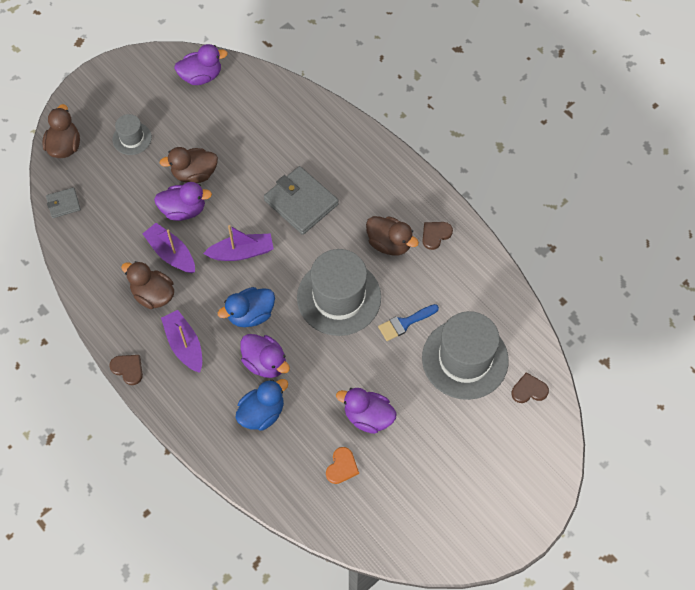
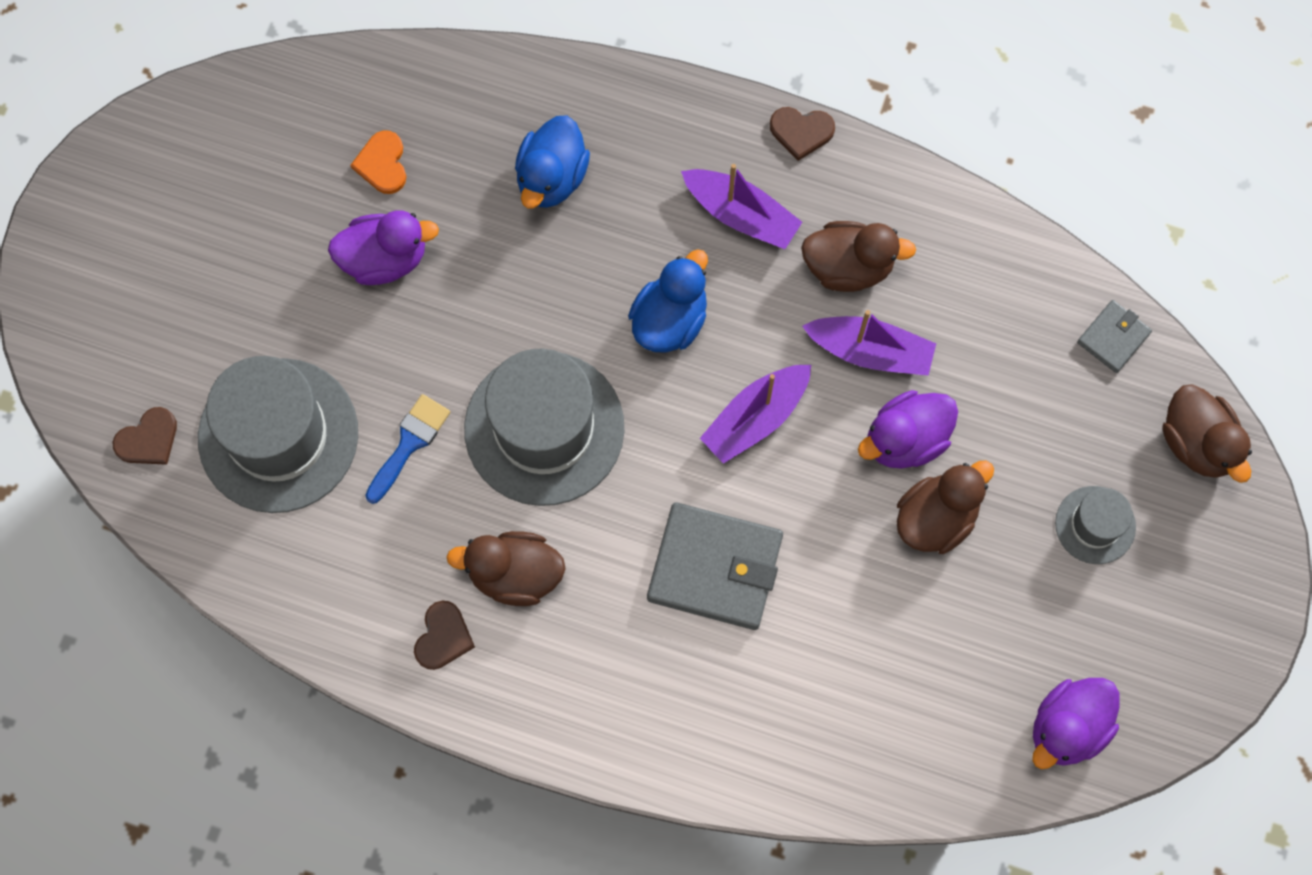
camera: 150 degrees right, 10 degrees up
purple duck [240,334,290,378] -> none

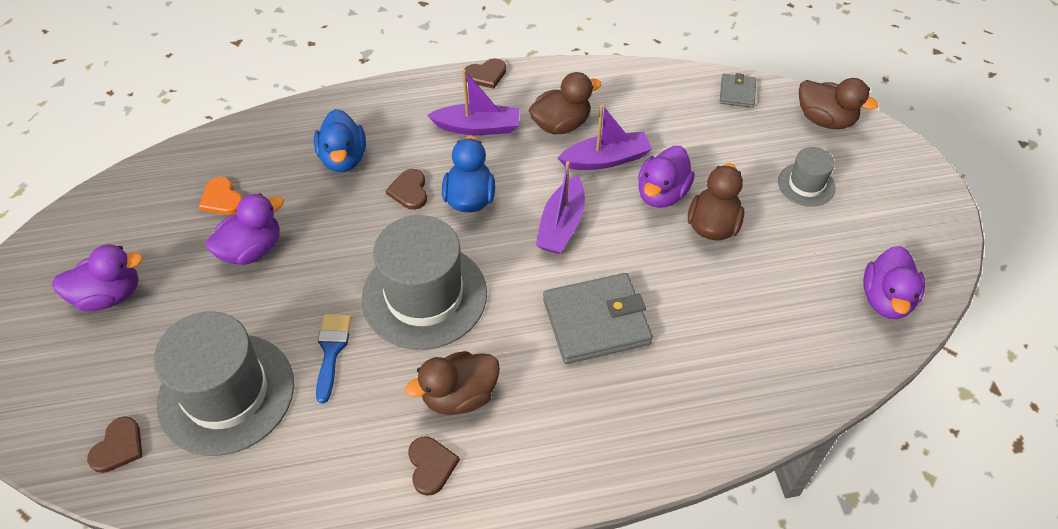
camera: 30 degrees left, 20 degrees down
none -> purple duck [52,244,143,311]
none -> brown heart [386,169,427,210]

